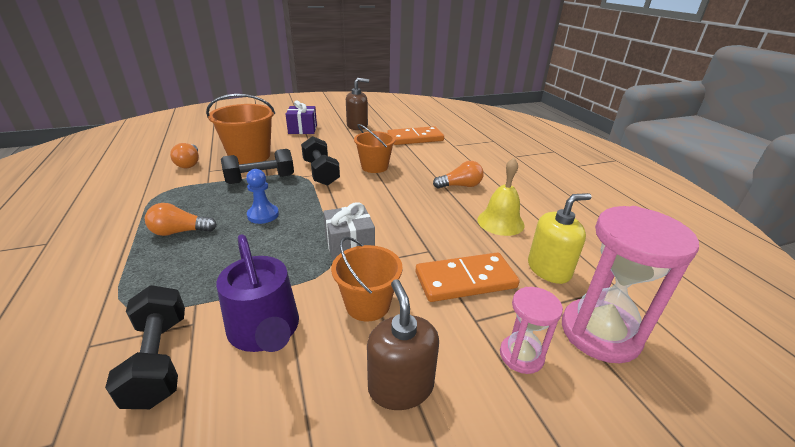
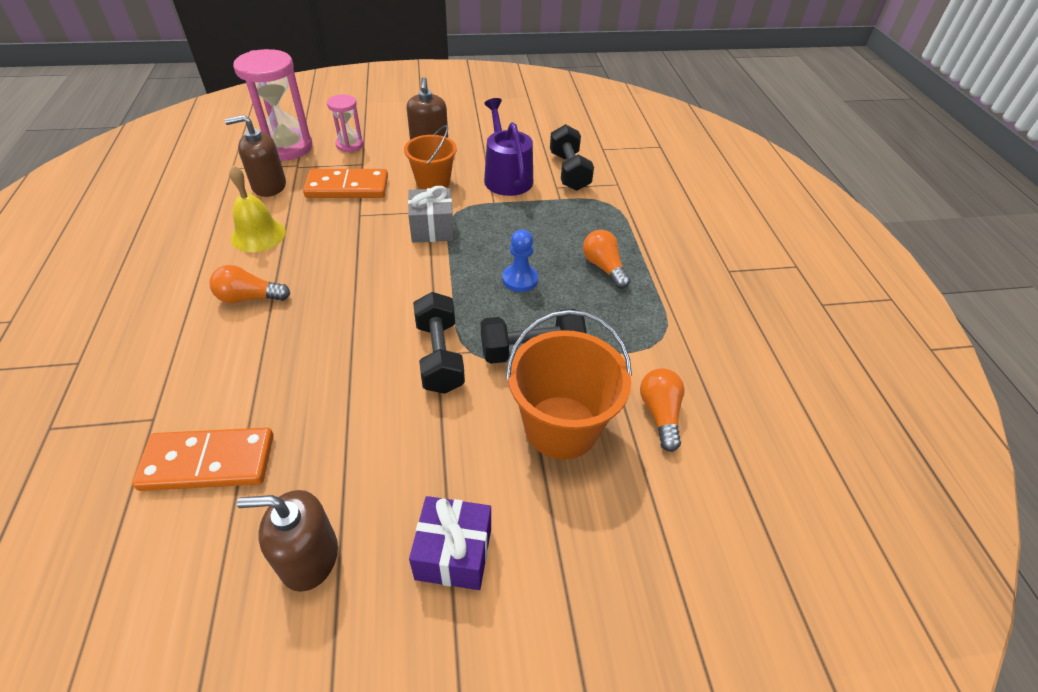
camera: 170 degrees left, 15 degrees up
orange light bulb [145,203,217,236] -> orange light bulb turned 120 degrees counterclockwise [583,230,631,289]
orange bucket [354,124,395,173] -> none
yellow soap dispenser [528,193,591,284] -> brown soap dispenser [224,115,286,197]

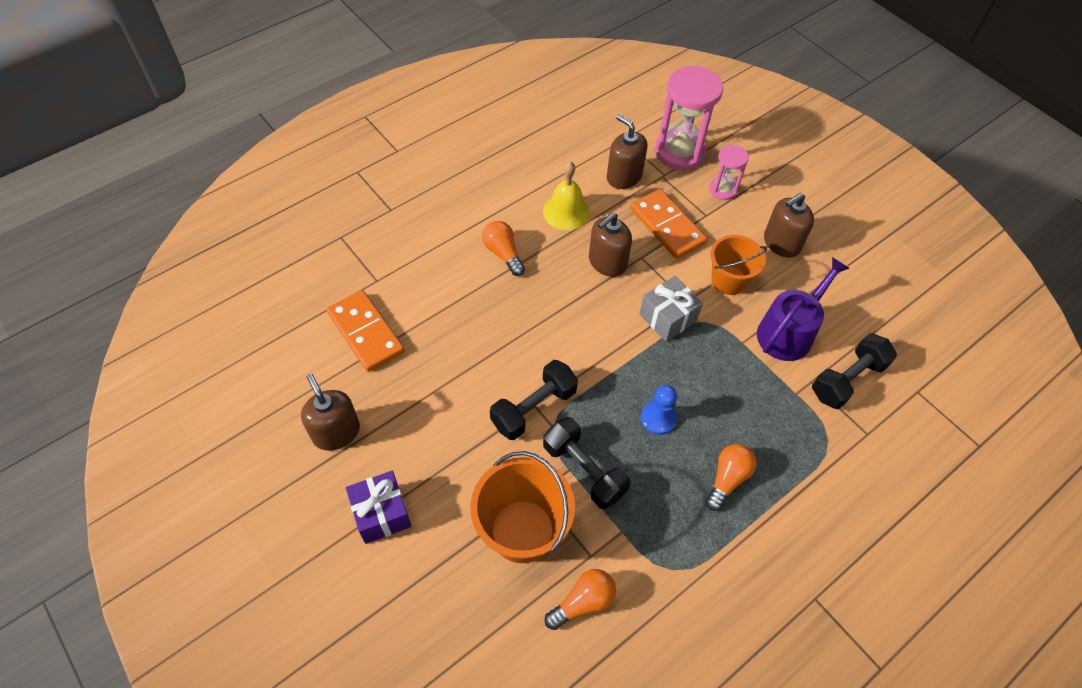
camera: 60 degrees right, 10 degrees up
none -> brown soap dispenser [589,213,632,277]

